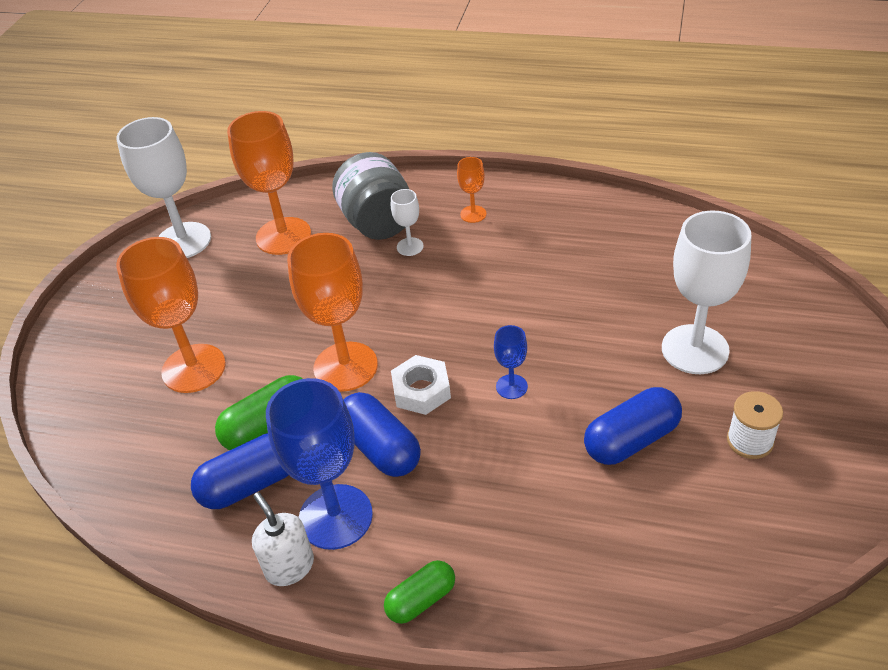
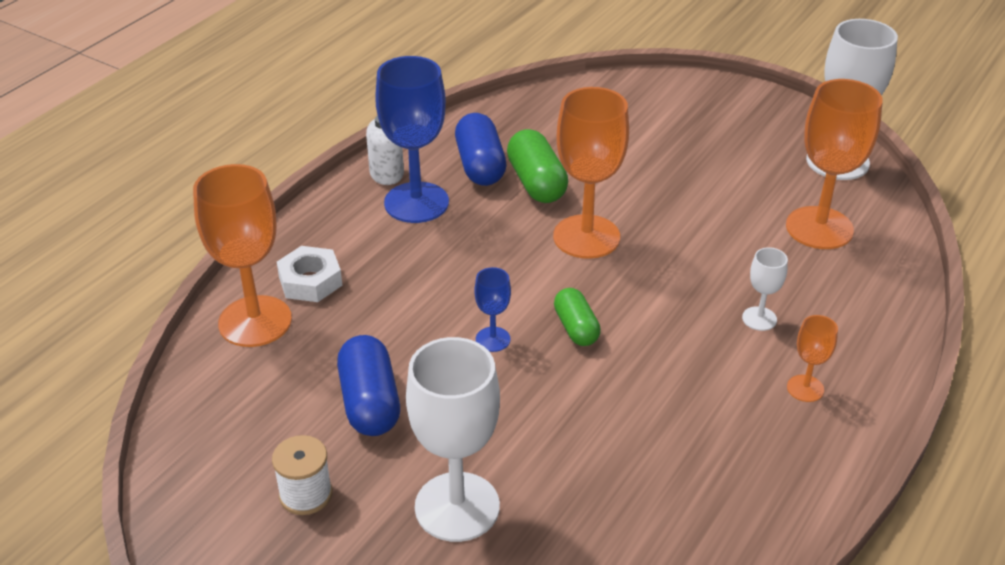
camera: 105 degrees right, 5 degrees down
orange goblet [116,237,226,393] -> orange goblet moved to [193,164,292,347]
grey jar [332,152,409,240] -> none
blue capsule [343,392,421,477] -> none
green capsule [384,560,455,624] -> green capsule moved to [554,288,601,346]
white nut [391,355,451,415] -> white nut moved to [277,246,343,302]

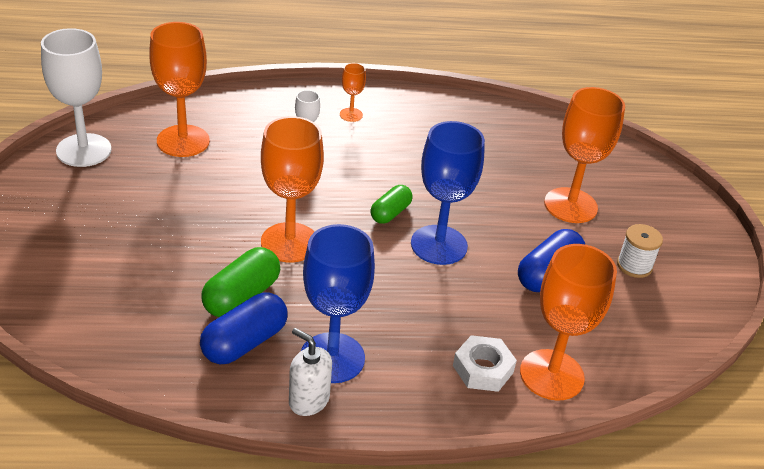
camera: 130 degrees left, 0 degrees up
white goblet [406,337,500,542] -> orange goblet [544,87,625,223]
blue goblet [474,267,511,352] -> blue goblet [411,121,485,265], size x2.11

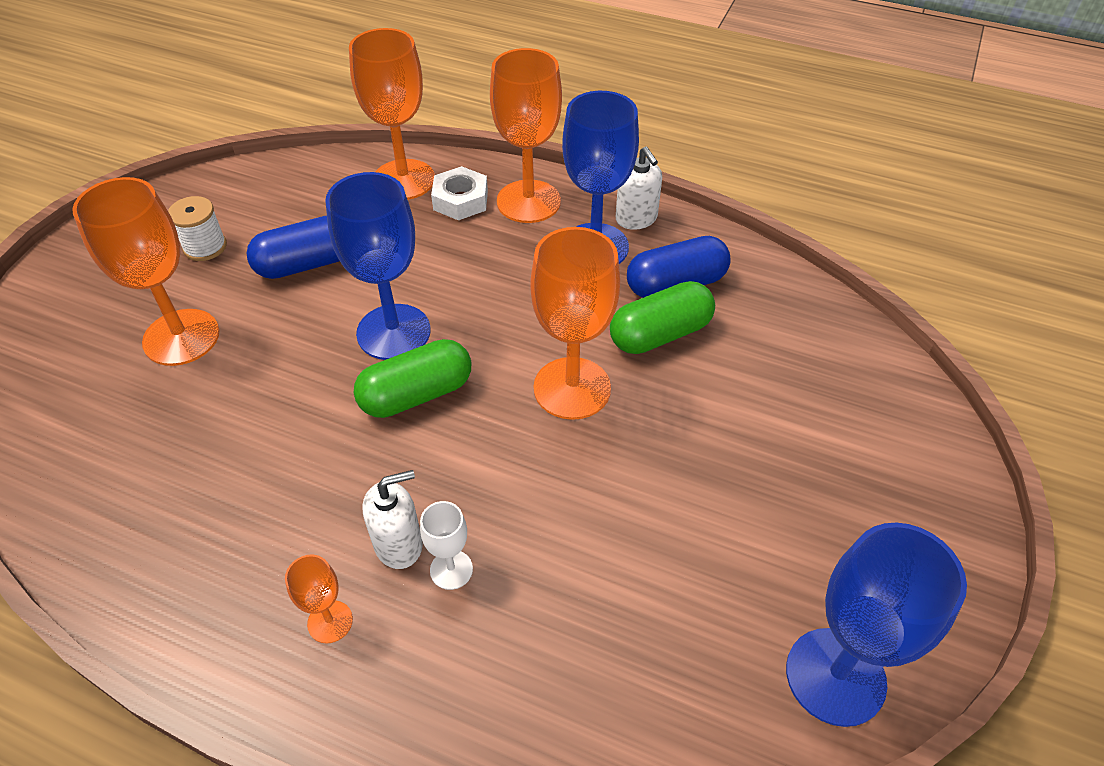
camera: 150 degrees left, 10 degrees up
white goblet [41,28,112,167] -> blue goblet [786,523,967,727]
orange goblet [149,22,210,157] -> orange goblet moved to [490,48,562,223]
green capsule [370,185,413,224] -> green capsule [354,339,471,418], size x1.55
none -> white soap dispenser [363,470,423,569]

